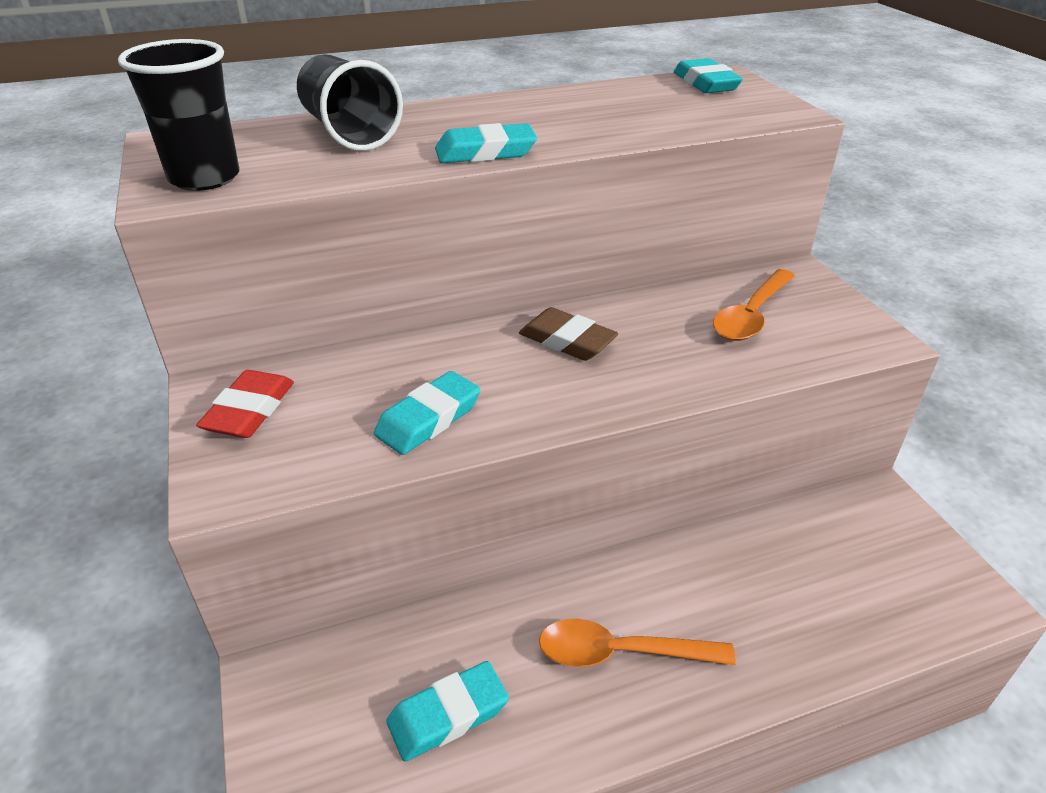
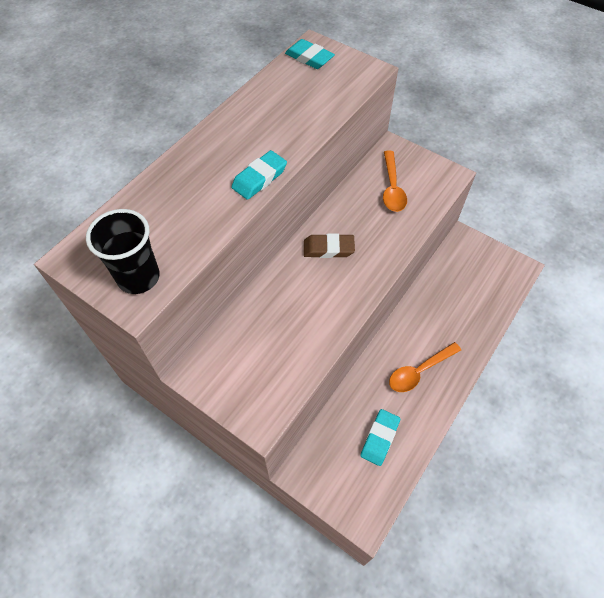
camera: 35 degrees left, 20 degrees up
red eraser [196,370,294,438] -> none
black cup [297,54,403,151] -> none
turquoise eraser [374,371,480,455] -> none

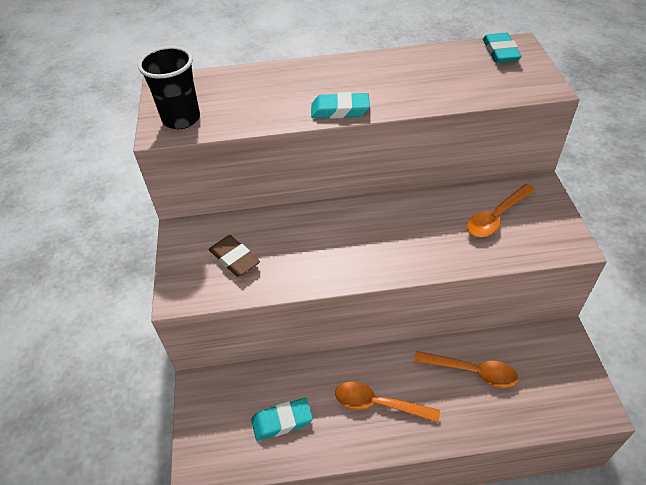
camera: 50 degrees right, 10 degrees down
brown eraser [304,233,355,258] -> brown eraser moved to [209,235,260,277]
none -> orange spoon [414,351,518,388]

